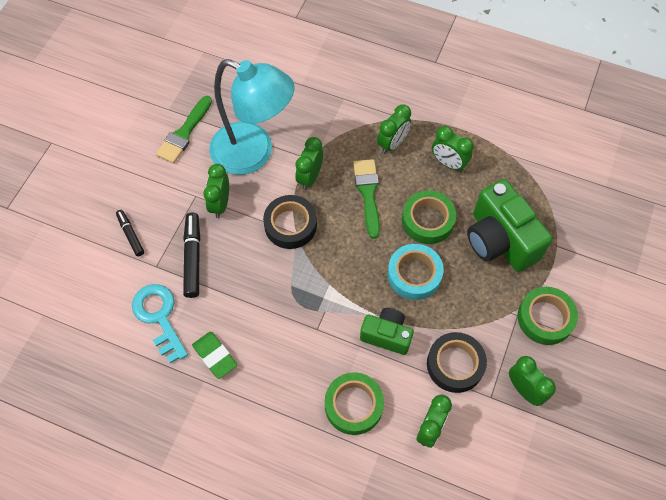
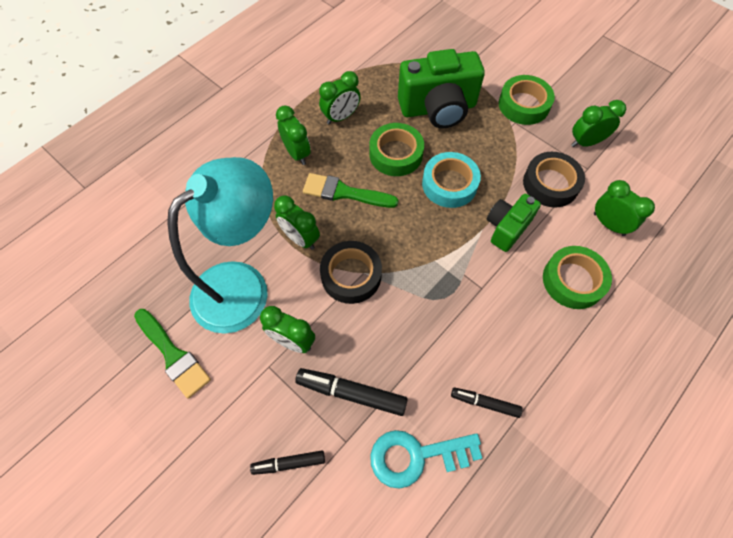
camera: 70 degrees left, 0 degrees up
green eraser [192,332,237,379] -> black marker [451,387,522,418]

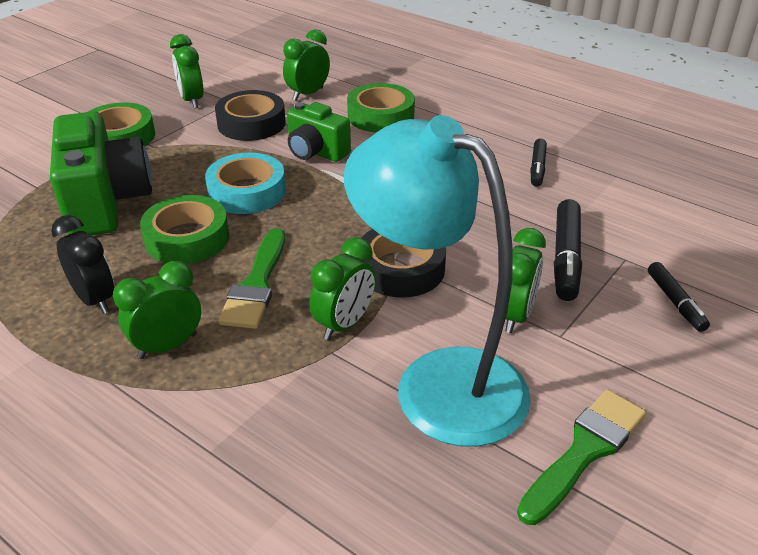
camera: 95 degrees left, 25 degrees down
green clock [319,71,361,124] -> black clock [51,215,114,314]
turquoise key [370,430,482,489] -> none

